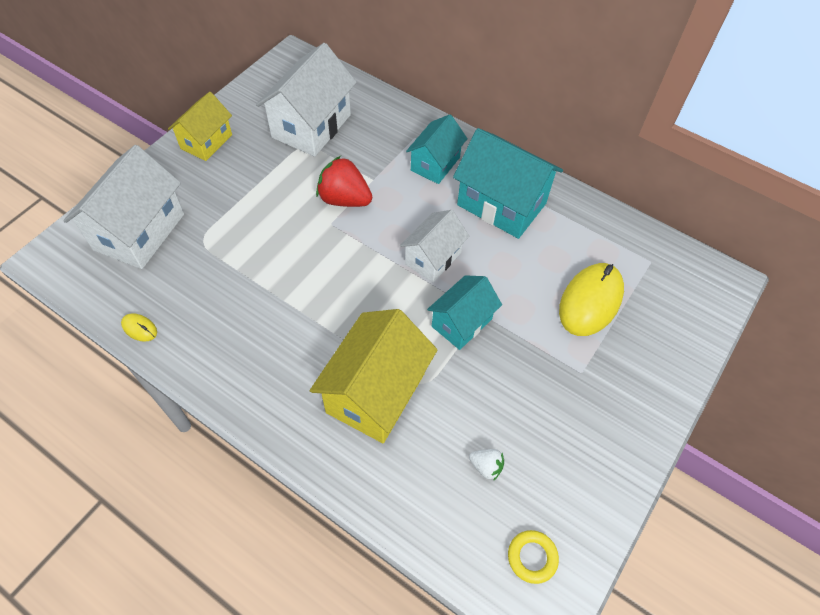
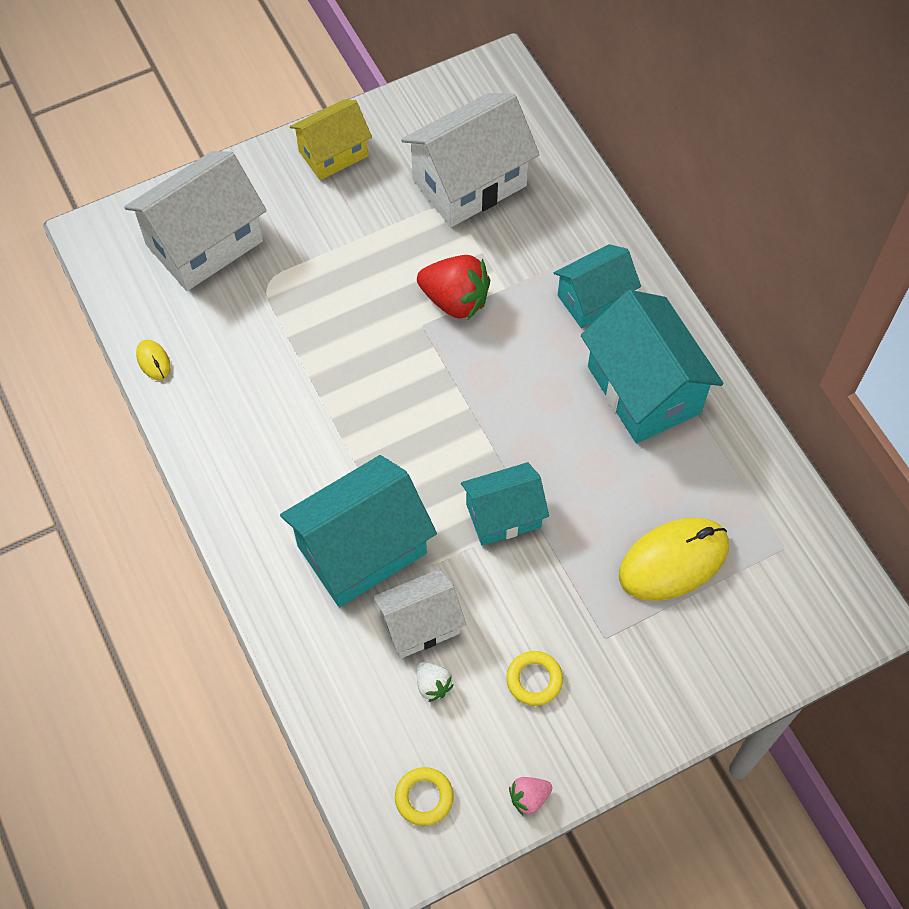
camera: 30 degrees right, 5 degrees up
yellow house [310,309,438,443] -> turquoise house [280,455,437,607]
red strawberry [316,156,372,207] -> red strawberry turned 150 degrees clockwise [417,255,490,320]
white house [400,210,469,283] -> white house moved to [373,569,466,659]
none -> yellow ring [506,651,563,706]
none -> pink strawberry [509,777,552,816]

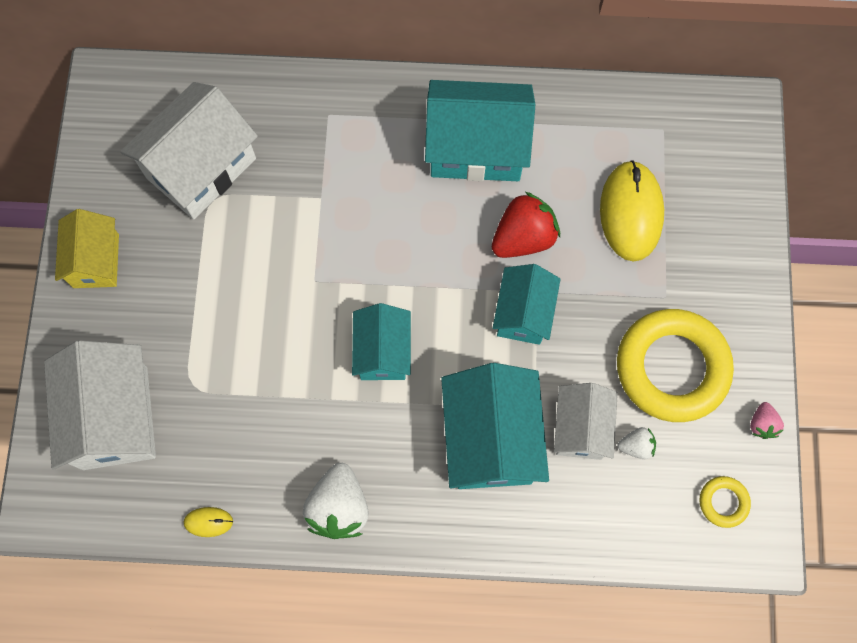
camera: 60 degrees left, 10 degrees up
white house [401,93,540,227] -> white house turned 45 degrees clockwise [120,82,258,219]
red strawberry [417,255,490,320] -> red strawberry moved to [492,192,560,258]
yellow ring [506,651,563,706] -> yellow ring [617,309,734,422], size x2.34
turquoise house [554,244,641,329] -> turquoise house moved to [352,303,411,380]
none -> white strawberry [303,463,369,539]

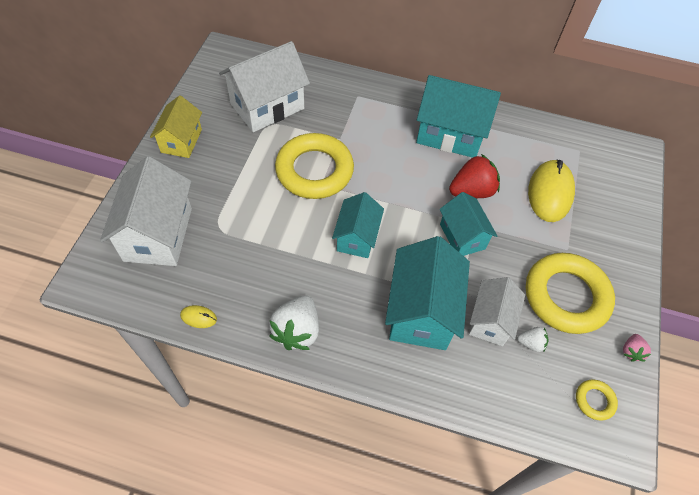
camera: 10 degrees right, 15 degrees down
turquoise house [493,264,561,345] -> turquoise house turned 45 degrees counterclockwise [440,192,497,256]
none -> yellow ring [275,133,354,199]

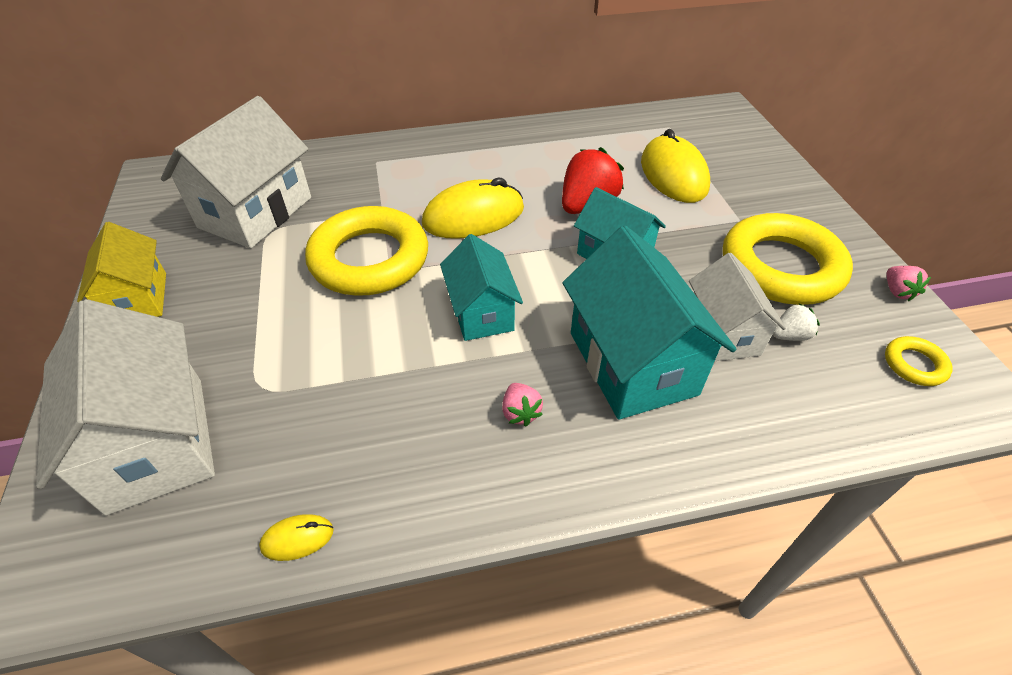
camera: 25 degrees left, 10 degrees down
white strawberry [269,296,319,350] -> none
turquoise house [416,75,501,158] -> none
none -> yellow mouse [422,178,524,239]
none -> pink strawberry [502,383,543,427]

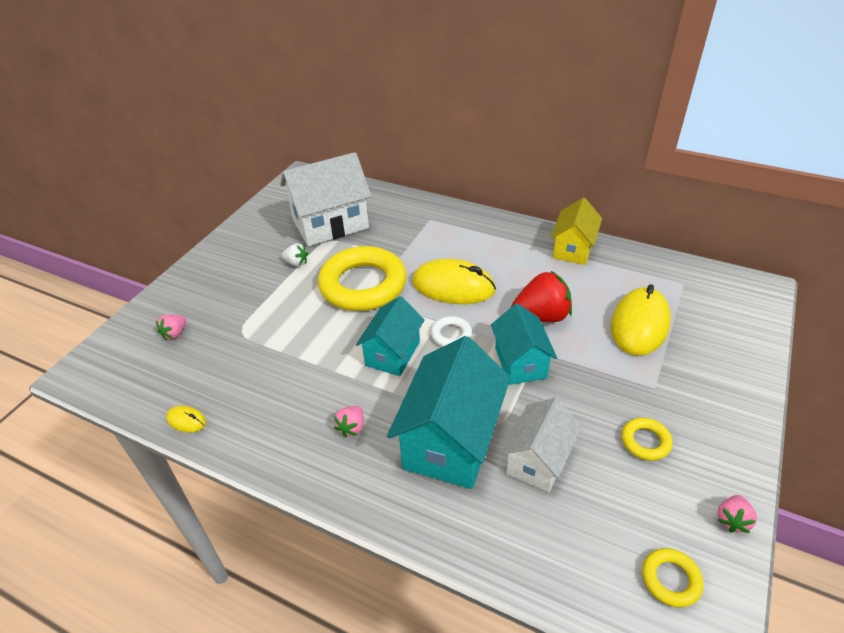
camera: 40 degrees right, 5 degrees down
white house [36,299,215,516] -> pink strawberry [156,314,186,340]
yellow house [77,222,166,317] -> yellow house moved to [551,197,602,265]
yellow ring [723,213,853,305] -> yellow ring [622,418,673,461], size x0.43
white strawberry [773,303,820,341] -> white strawberry moved to [282,243,308,266]
none -> white ring [431,316,472,347]

